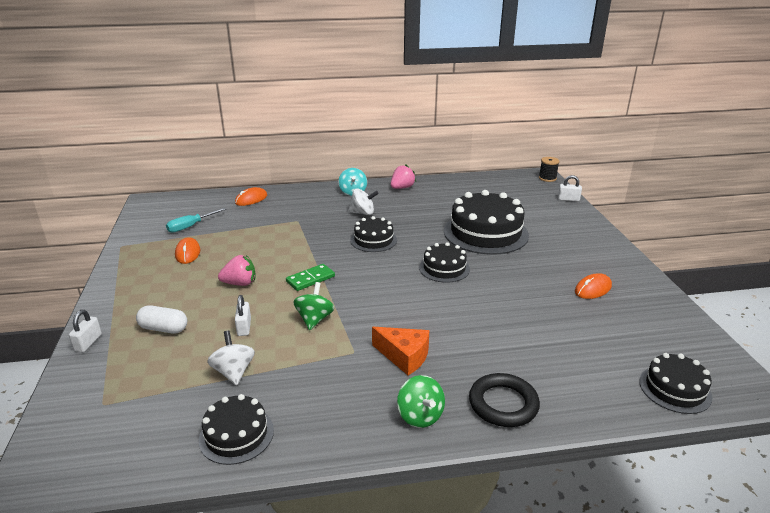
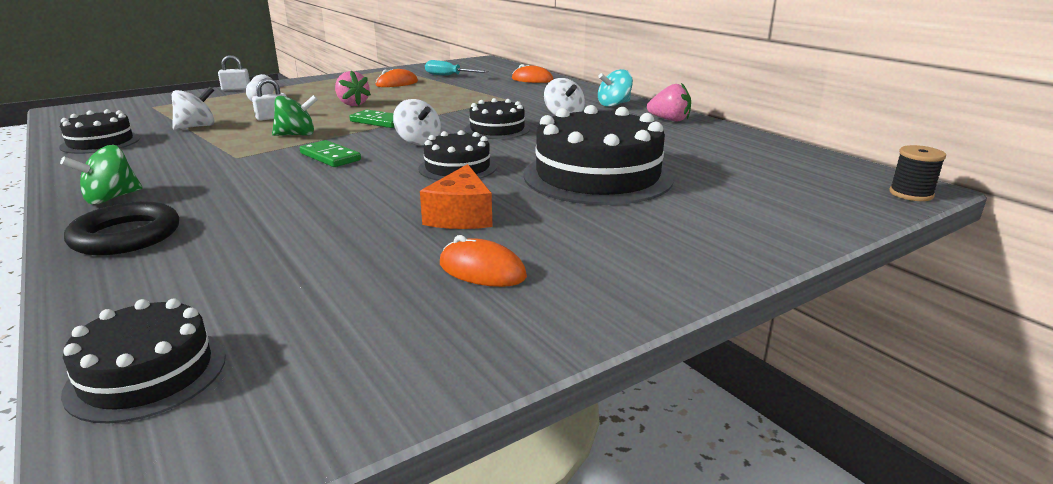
camera: 65 degrees right, 5 degrees down
orange cheese [372,327,429,375] -> orange cheese moved to [420,164,492,229]
white padlock [558,175,582,202] -> none
none -> green domino [300,140,361,167]
none -> white spinning top [393,99,441,146]

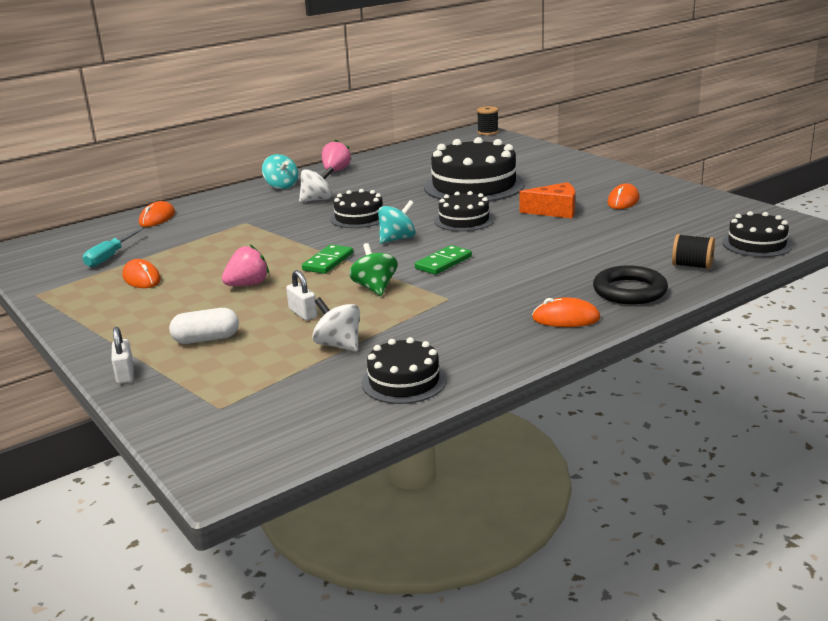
camera: 90 degrees left, 0 degrees up
green spinning top [60,145,143,204] -> orange mouse [532,297,600,327]
white spinning top [393,99,441,146] -> turquoise spinning top [378,200,416,244]
none -> black spool [672,234,715,269]

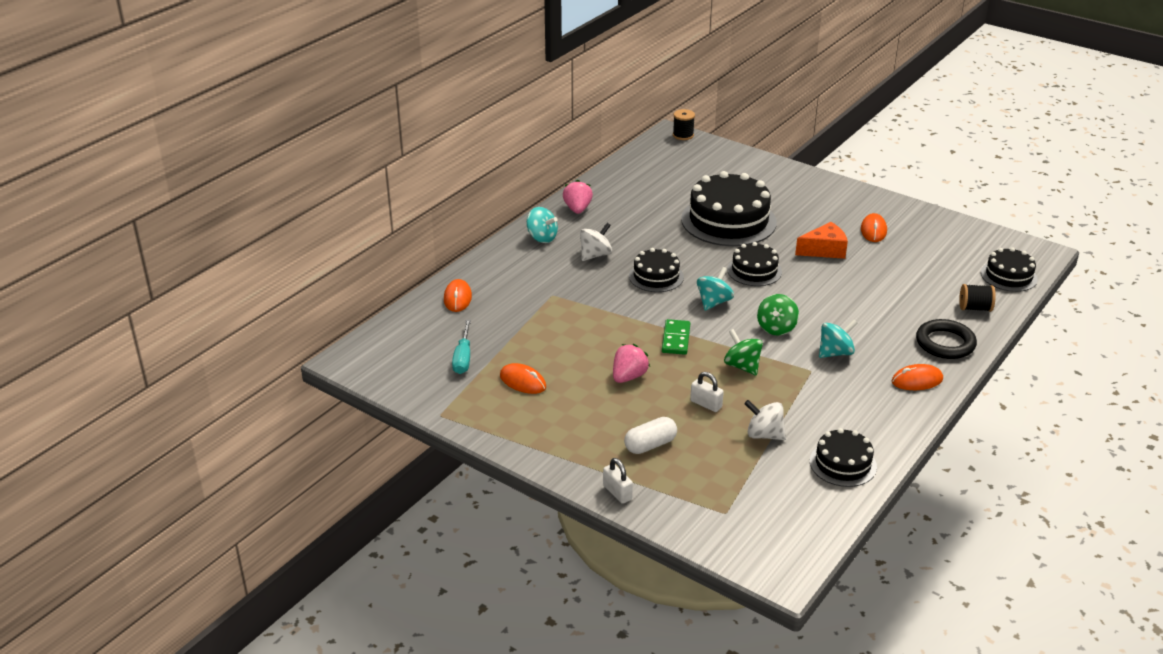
camera: 20 degrees left, 10 degrees up
green domino [415,245,472,275] -> green spinning top [757,294,799,336]
none -> turquoise spinning top [819,320,857,358]

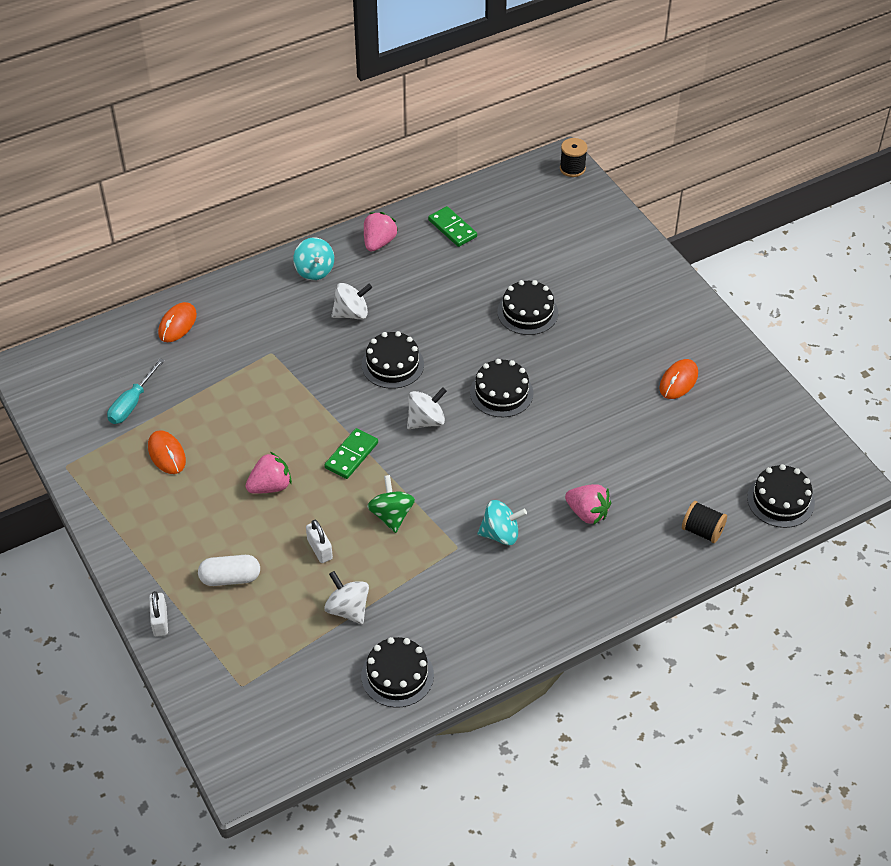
camera: 25 degrees right, 15 degrees up
black cake [681,171,777,246] -> black cake [497,280,558,335], size x0.54
turquoise spinning top [697,267,734,311] -> white spinning top [407,388,447,429]
green spinning top [757,294,799,336] -> none
orange cheese [795,222,848,259] -> none
orange mouse [892,364,943,390] -> none
black ring [916,319,977,359] -> none
none -> green domino [428,206,477,247]
none -> pink strawberry [565,484,611,525]

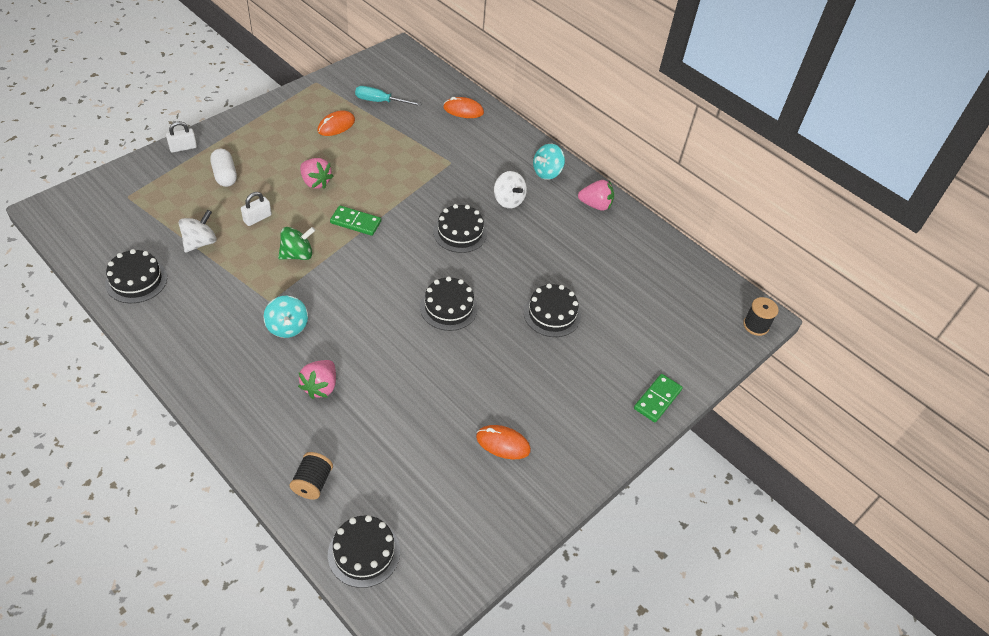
camera: 70 degrees right, 0 degrees up
white spinning top [407,388,447,429] -> none
green domino [428,206,477,247] -> green domino moved to [634,374,683,423]

